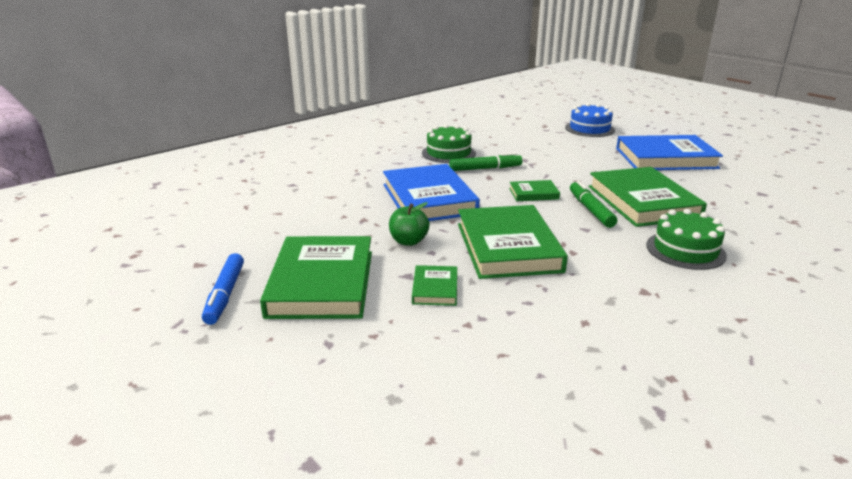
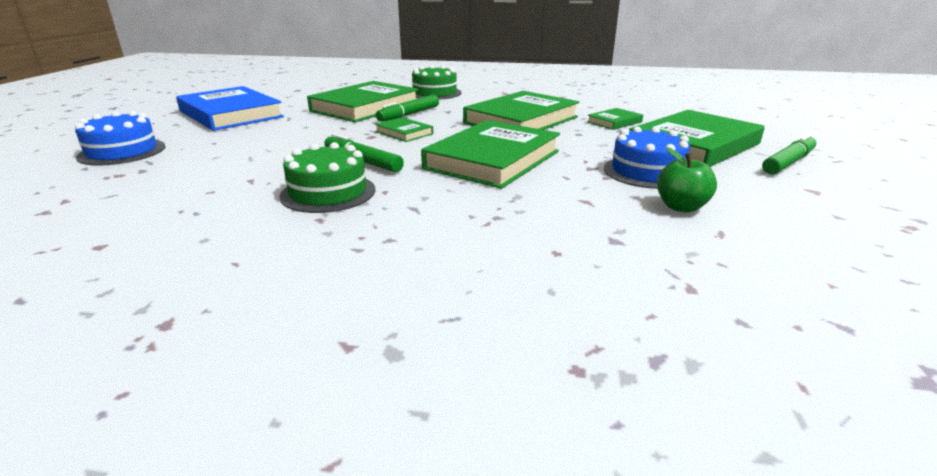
camera: 130 degrees left, 0 degrees up
blue marker [202,253,244,325] -> green marker [762,134,817,175]
blue book [383,164,480,221] -> green book [421,120,560,189]
green apple [389,202,430,246] -> green apple moved to [657,147,717,212]
none -> blue cake [604,126,690,189]

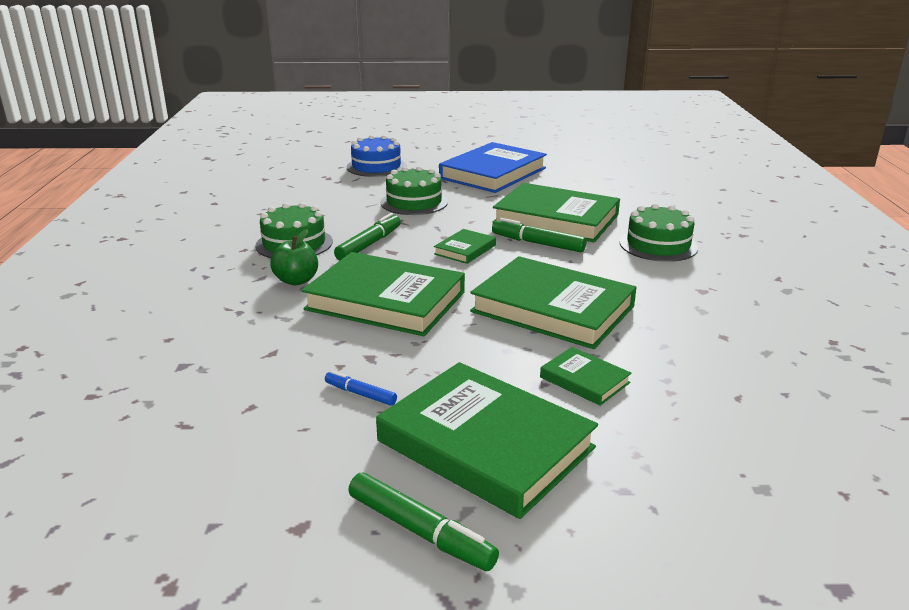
camera: 80 degrees right, 0 degrees up
blue cake [604,126,690,189] -> blue marker [325,371,397,406]
green apple [657,147,717,212] -> green apple moved to [270,229,318,285]
none -> green cake [381,166,448,215]

